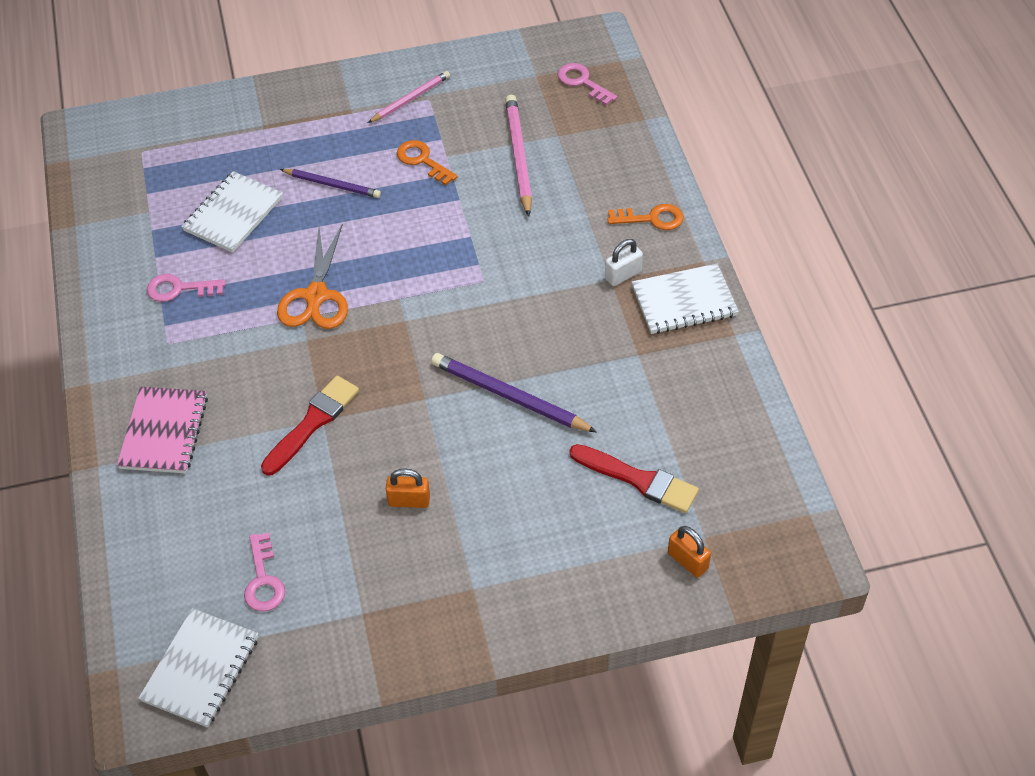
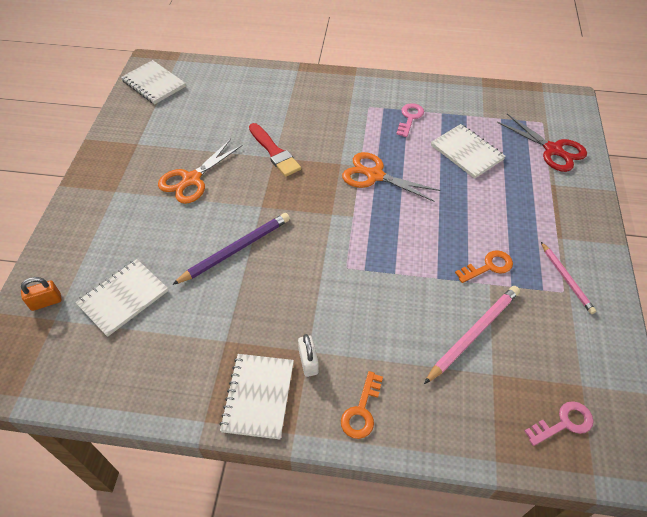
camera: 110 degrees right, 0 degrees up
pink notebook [117,387,208,473] -> none
pink key [244,533,285,612] -> none
purple pencil [280,169,381,198] -> none
orange padlock [386,468,430,508] -> orange scissors [158,139,243,204]
pink pencil [505,95,532,217] -> pink pencil turned 60 degrees counterclockwise [424,286,520,384]
red brush [569,444,699,513] -> white notebook [75,259,168,337]
none -> red scissors [497,114,587,172]

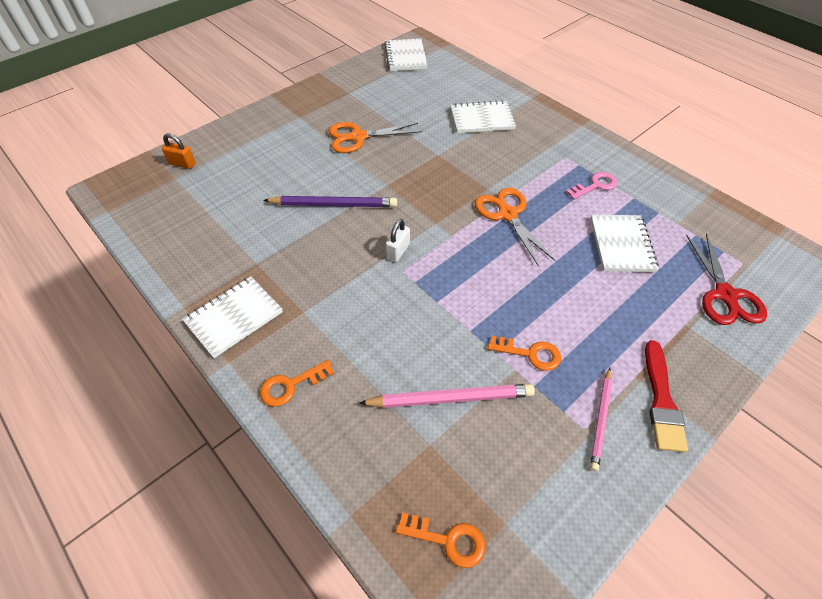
camera: 40 degrees right, 0 degrees up
white notebook [75,259,168,337] -> white notebook moved to [450,100,516,133]
red brush [249,123,301,177] -> red brush moved to [645,340,688,452]
white padlock [298,334,319,377] -> white padlock moved to [386,219,410,262]
pink key [524,401,593,446] -> orange key [396,513,485,568]

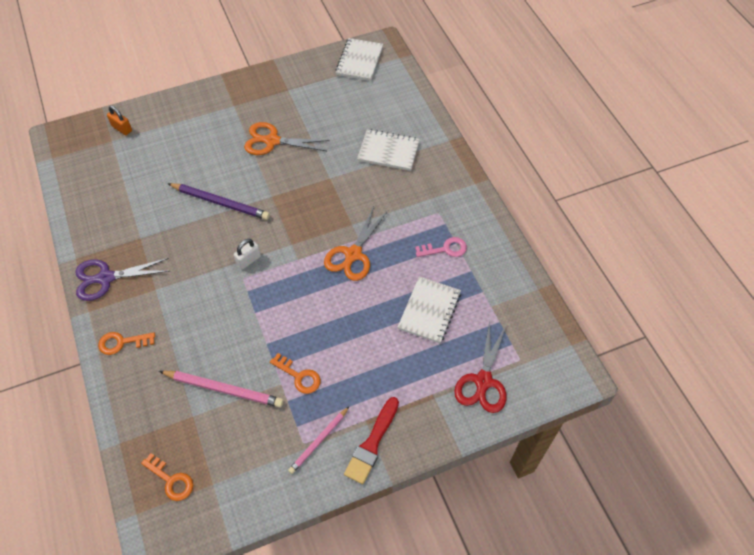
camera: 20 degrees right, 5 degrees up
white notebook [182,277,283,358] -> purple scissors [76,258,170,301]
orange scissors [475,188,556,266] -> orange scissors turned 150 degrees counterclockwise [324,206,388,281]

